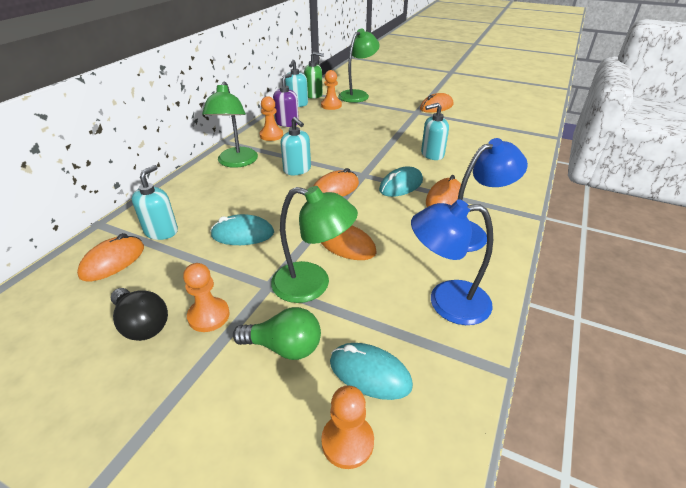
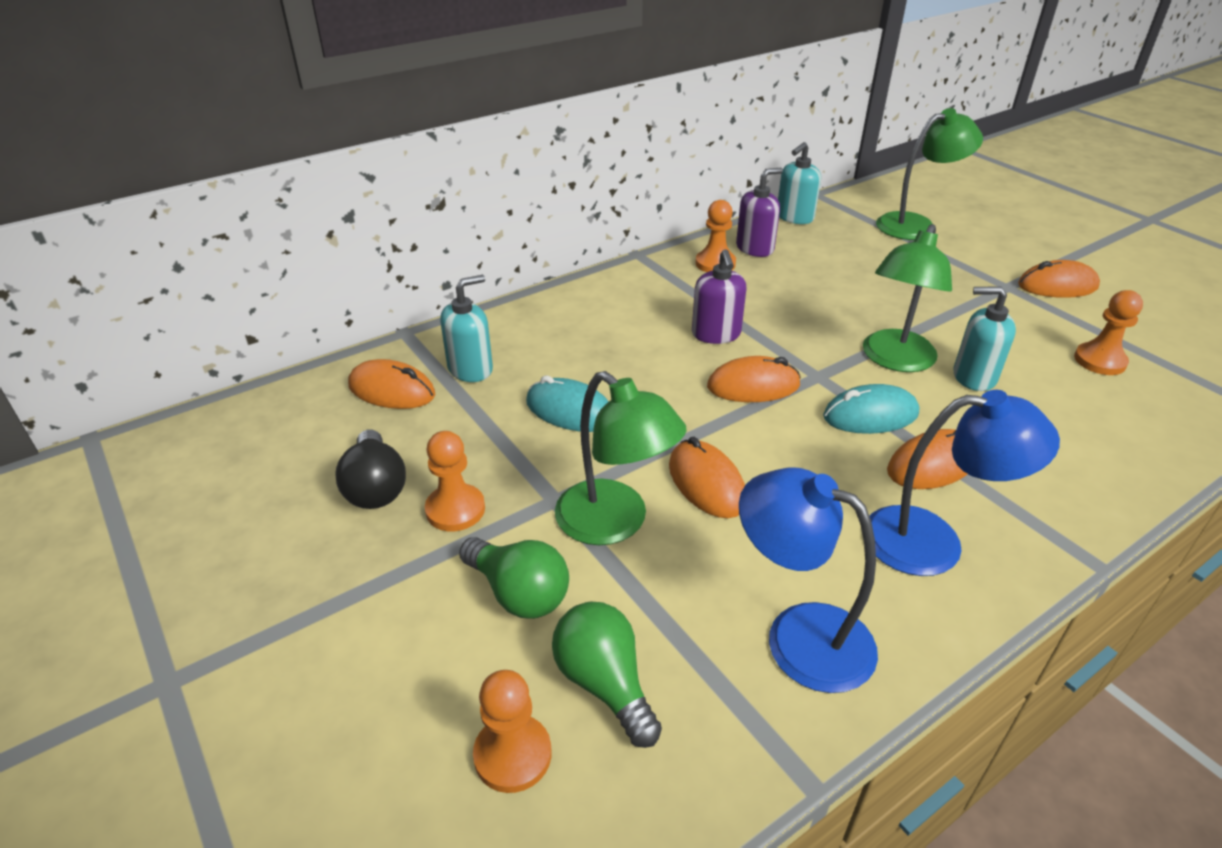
camera: 30 degrees right, 0 degrees up
orange mouse [77,233,144,281] -> orange mouse turned 45 degrees clockwise [348,359,436,409]
green lamp [202,82,258,168] -> green lamp moved to [863,224,952,372]
turquoise soap dispenser [281,117,311,175] -> purple soap dispenser [692,249,747,344]
green soap dispenser [304,52,324,99] -> none
orange pawn [321,70,342,110] -> orange pawn moved to [1074,290,1143,375]
turquoise mouse [330,343,413,400] -> green light bulb [552,602,662,748]

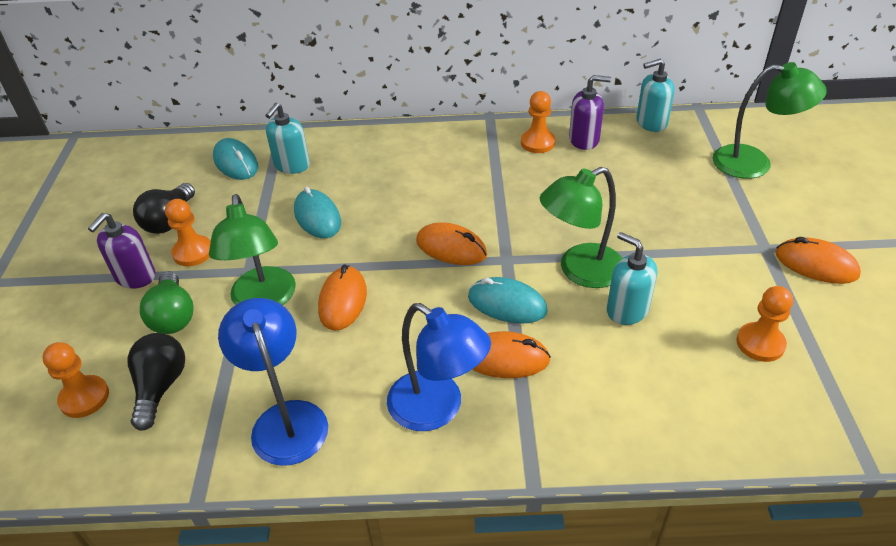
camera: 35 degrees right, 5 degrees up
orange mouse [348,359,436,409] -> turquoise mouse [213,138,258,180]
turquoise soap dispenser [440,275,493,382] -> turquoise soap dispenser turned 120 degrees clockwise [265,103,310,174]
green light bulb [552,602,662,748] -> black light bulb [128,333,185,431]
purple soap dispenser [692,249,747,344] -> purple soap dispenser moved to [88,213,155,289]

